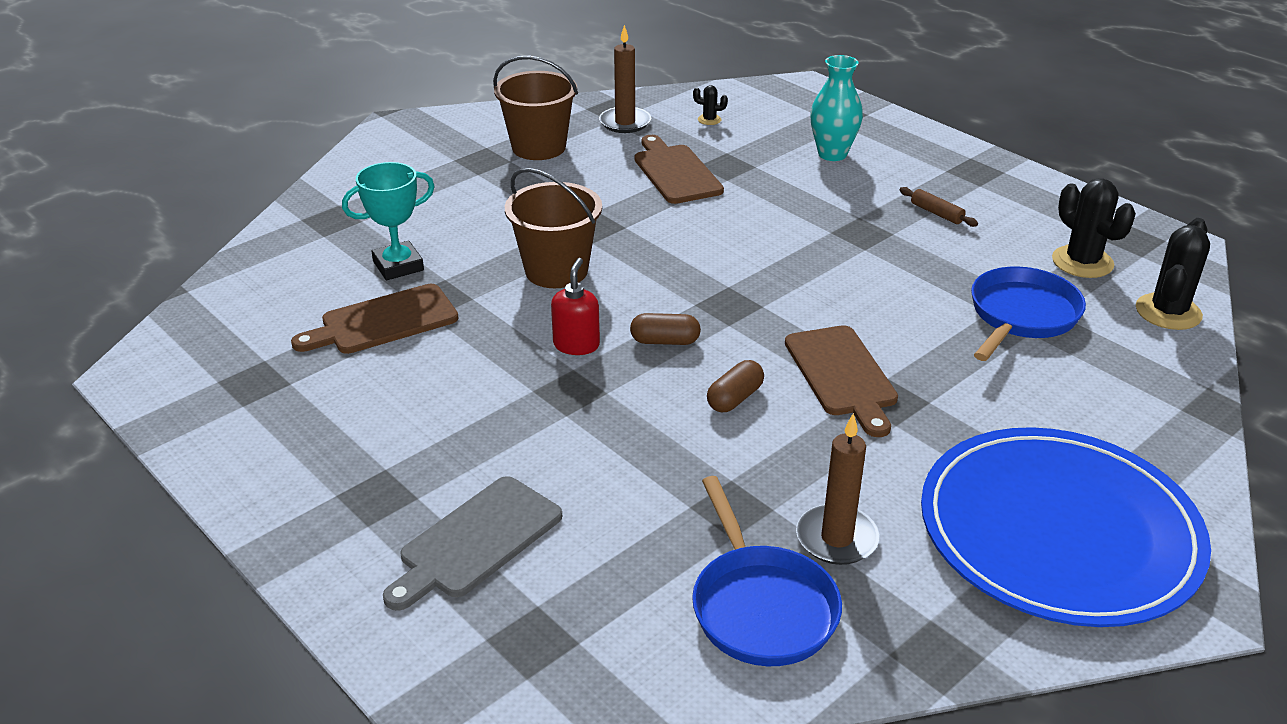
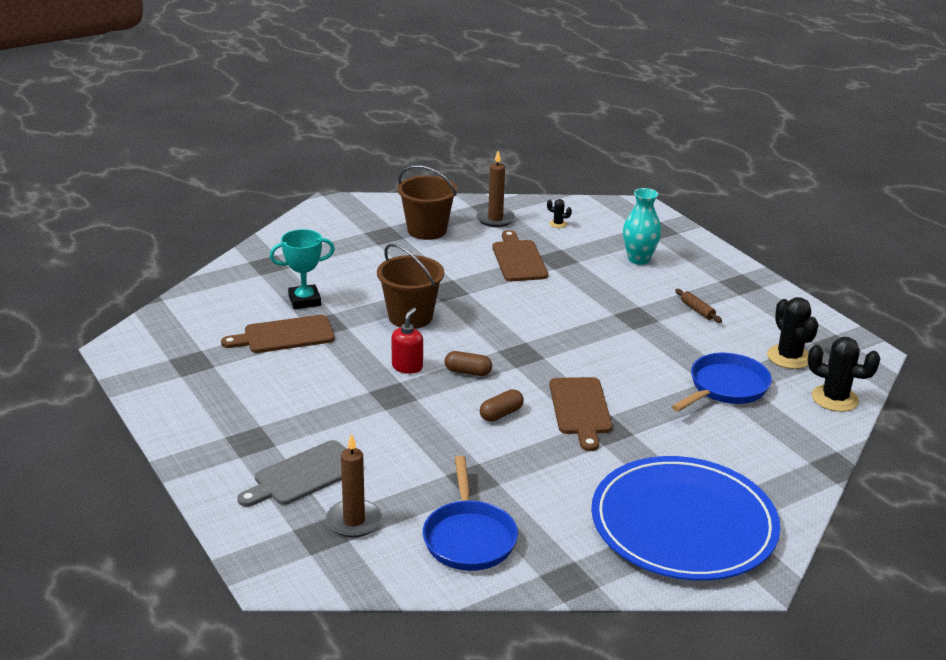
camera: 10 degrees right, 5 degrees down
brown candle [796,413,880,565] -> brown candle moved to [326,433,382,537]
black cactus [1136,218,1210,330] -> black cactus turned 75 degrees clockwise [808,337,880,412]

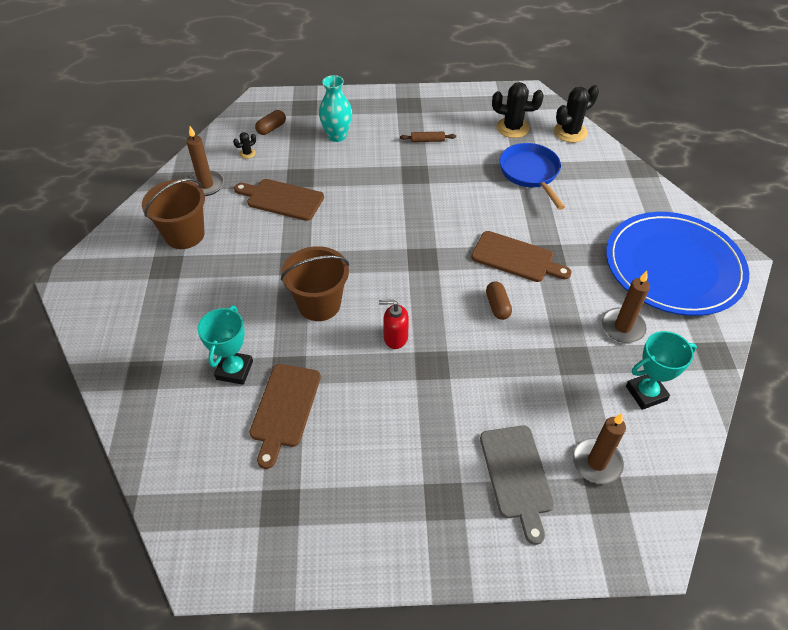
camera: 60 degrees left, 20 degrees up
red soap dispenser [391,307,423,374] -> red soap dispenser turned 45 degrees counterclockwise [379,300,409,349]
blue pan [423,456,518,571] -> turquoise trophy [626,331,697,410]
brown capsule [444,351,492,376] -> brown capsule moved to [255,110,286,135]
none -> brown candle [602,271,650,343]

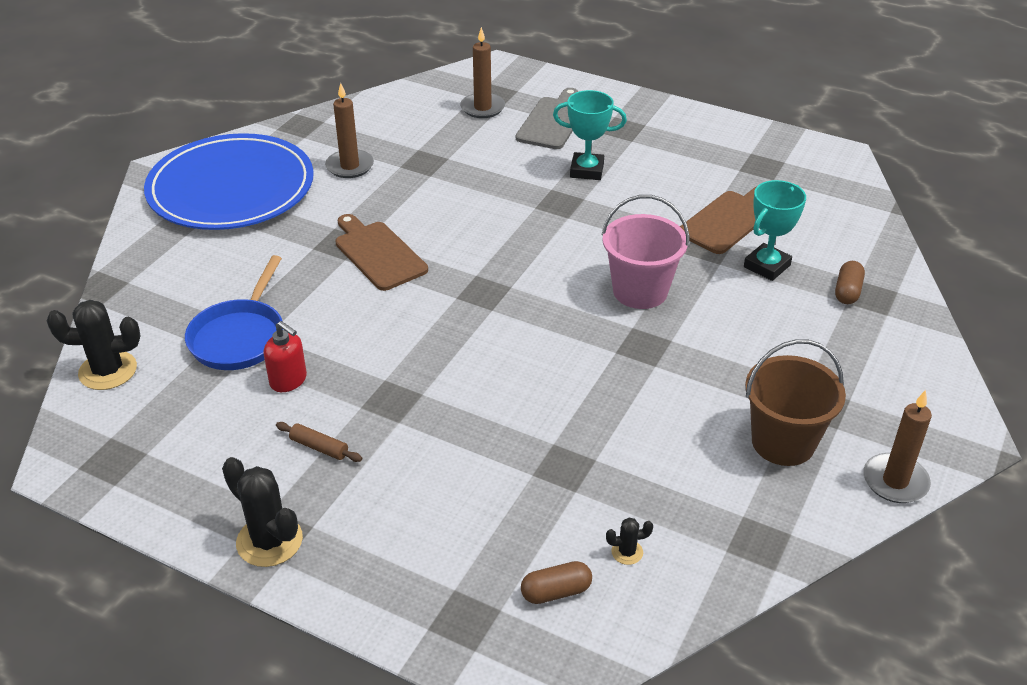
camera: 150 degrees left, 10 degrees down
brown candle [186,126,224,196] -> brown candle moved to [863,390,932,503]
brown cutting board [234,179,324,221] -> none
brown bucket [281,246,349,321] -> pink bucket [602,195,689,309]
turquoise vase [319,75,352,142] -> none
red soap dispenser [379,300,409,349] -> red soap dispenser moved to [264,321,307,392]
brown capsule [486,281,512,320] -> brown capsule moved to [835,261,865,304]
black cactus [492,82,544,138] -> black cactus moved to [222,457,303,567]
turquoise trophy [626,331,697,410] -> turquoise trophy moved to [553,90,627,180]

